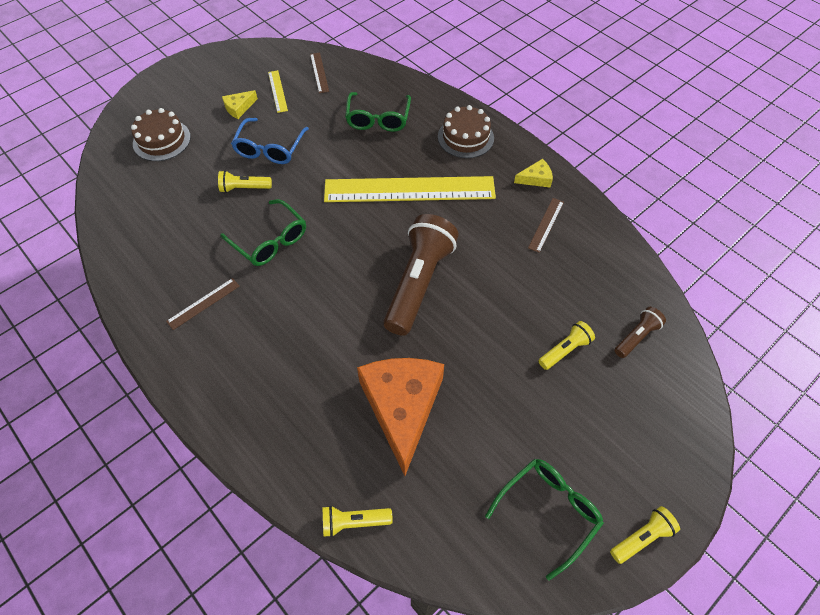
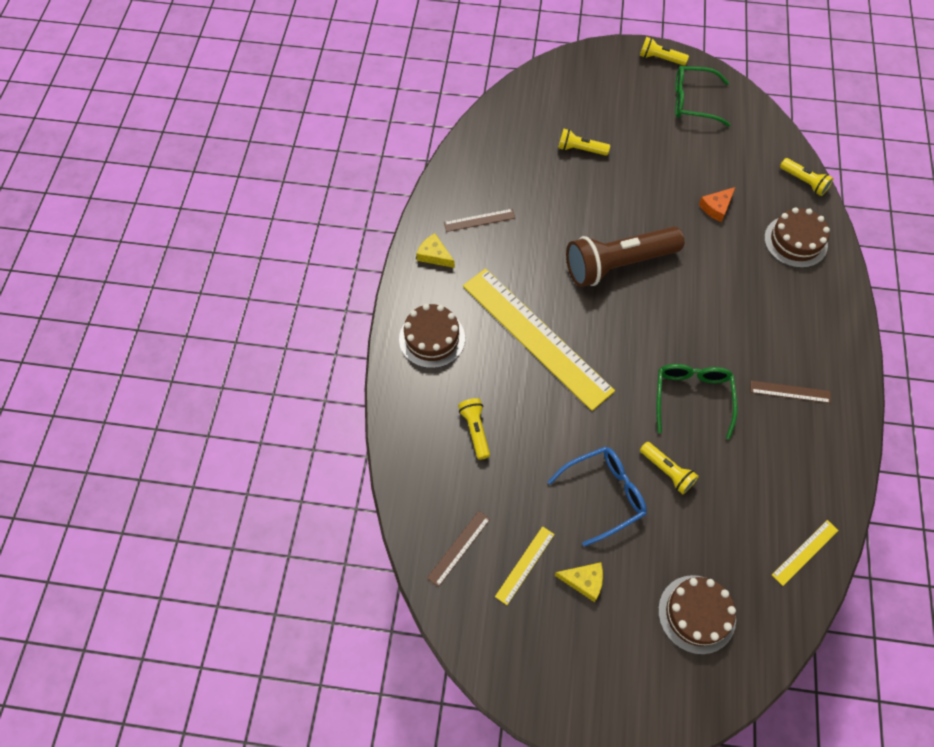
camera: 130 degrees left, 5 degrees up
green glasses [345,92,411,132] -> yellow flashlight [458,398,490,460]
orange cheese [357,358,444,476] -> orange cheese [699,187,735,222], size x0.42
brown flashlight [614,307,666,358] -> none
none -> brown cake [764,207,830,268]
none -> yellow ruler [772,520,839,586]

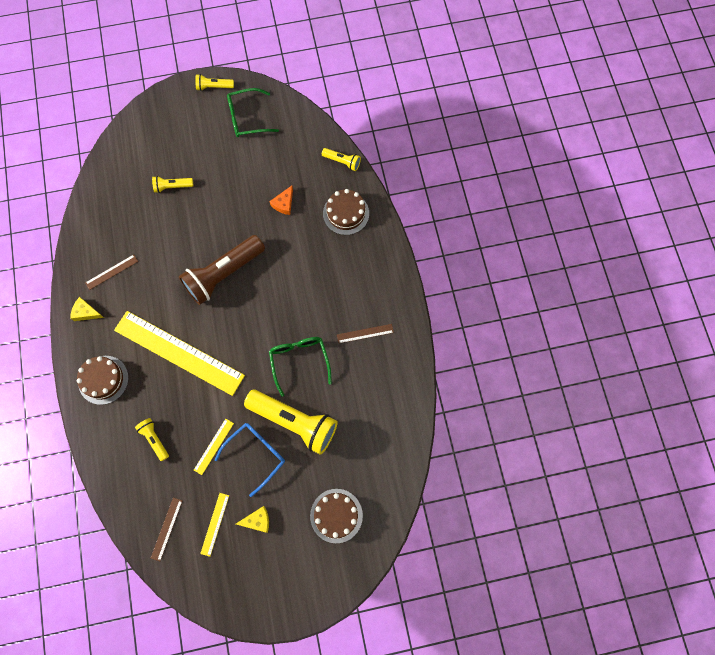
camera: 20 degrees left, 10 degrees up
yellow flashlight [640,442,699,494] -> yellow flashlight [244,389,338,455], size x2.14
yellow ruler [772,520,839,586] -> yellow ruler moved to [194,419,234,475]

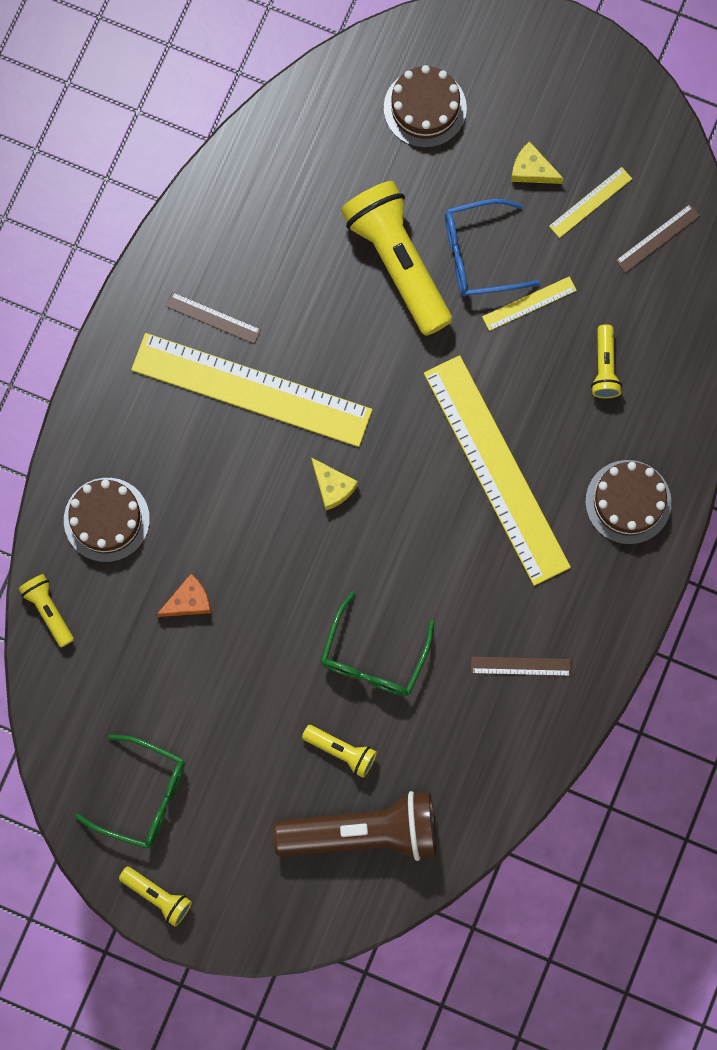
camera: 145 degrees left, 5 degrees up
yellow cheese [70,297,104,321] -> yellow cheese moved to [311,457,358,511]
brown flashlight [179,235,265,305] -> brown flashlight moved to [273,791,436,861]
green glasses [269,337,332,397] -> green glasses moved to [321,591,434,696]
none -> yellow ruler [131,333,373,447]

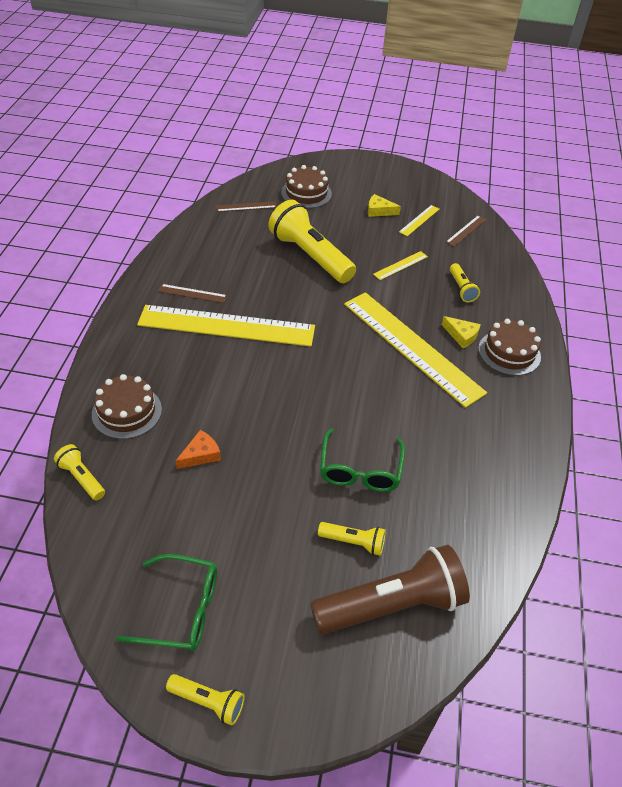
camera: 15 degrees left, 30 degrees down
yellow cheese [311,457,358,511] -> yellow cheese moved to [442,316,481,348]
blue glasses [445,199,540,297] -> none
brown ruler [471,657,572,676] -> brown ruler moved to [216,201,277,212]

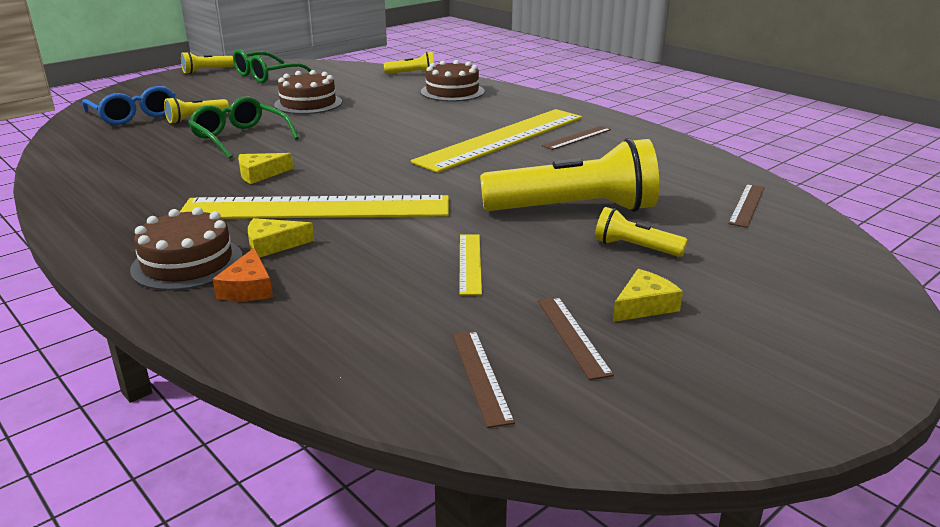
camera: 130 degrees right, 20 degrees down
orange cheese [176,430,221,469] -> orange cheese moved to [213,248,273,301]
brown cake [281,165,332,208] -> brown cake moved to [274,70,342,114]
brown flashlight [310,545,470,635] -> blue glasses [82,86,175,125]
yellow ruler [399,205,439,236] -> brown ruler [538,297,614,380]
yellow flashlight [450,263,480,302] -> yellow flashlight moved to [595,207,688,257]
none -> yellow cheese [238,153,293,184]

